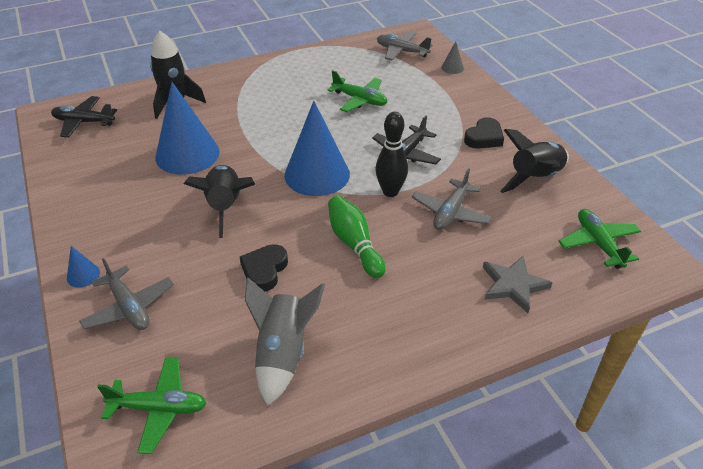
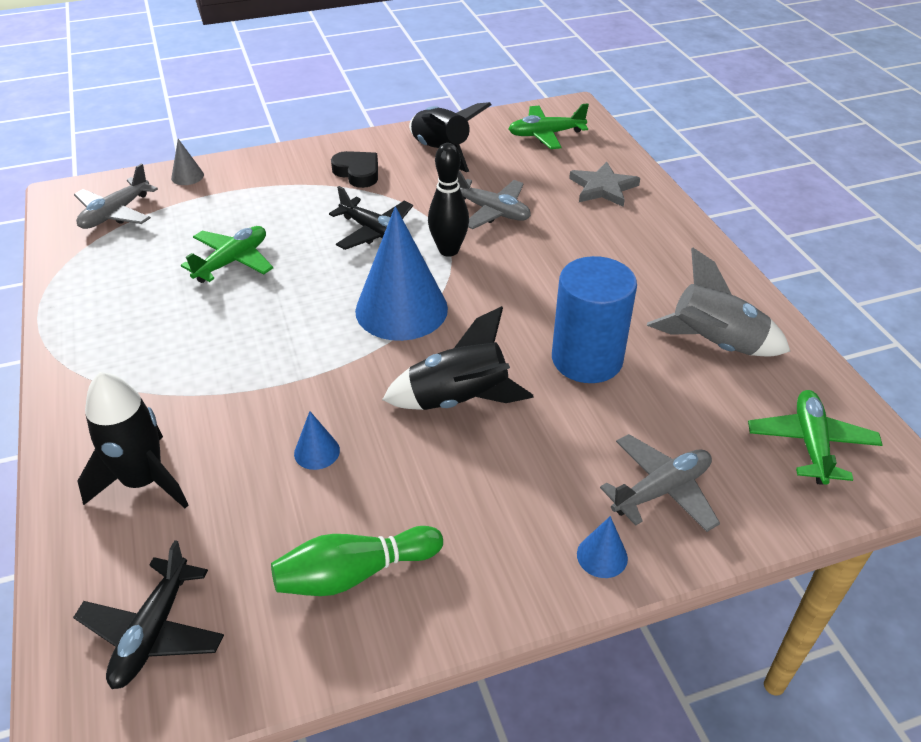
camera: 85 degrees left, 0 degrees up
blue cone [155,82,220,175] -> blue cone [294,411,340,470], size x0.42
black heart [240,244,288,291] -> blue cylinder [552,256,637,383]
green bowling pin [328,195,386,278] -> green bowling pin moved to [271,526,443,596]

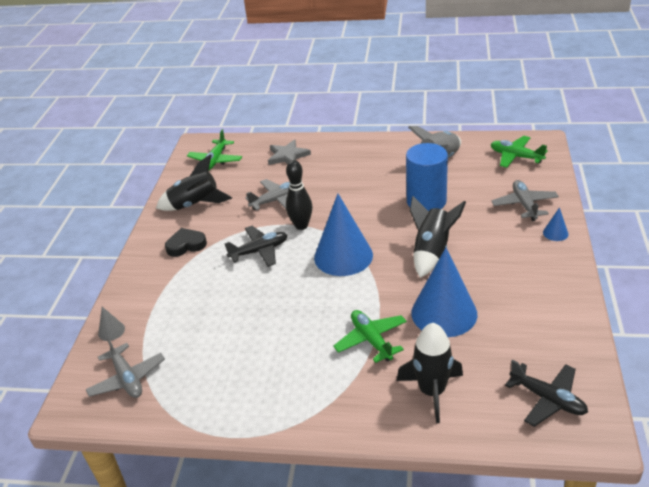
camera: 60 degrees left, 5 degrees down
green plane [181,226,273,283] -> green plane moved to [333,310,407,363]
green bowling pin [271,526,443,596] -> none
blue cone [294,411,340,470] -> blue cone [411,248,477,337], size x2.39

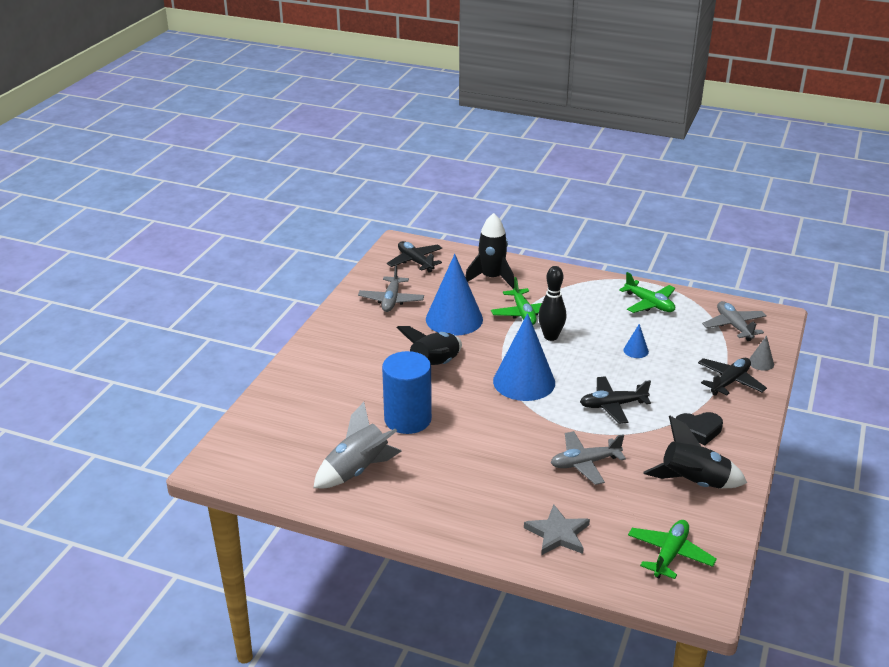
camera: 170 degrees left, 5 degrees down
black bowling pin [286,160,313,230] -> black bowling pin moved to [538,266,566,341]
green plane [491,136,548,168] -> green plane moved to [619,272,675,313]
grey plane [492,180,559,221] -> grey plane moved to [358,265,424,312]
blue cone [543,207,569,241] -> blue cone moved to [624,324,649,358]
none -> black plane [698,358,767,396]

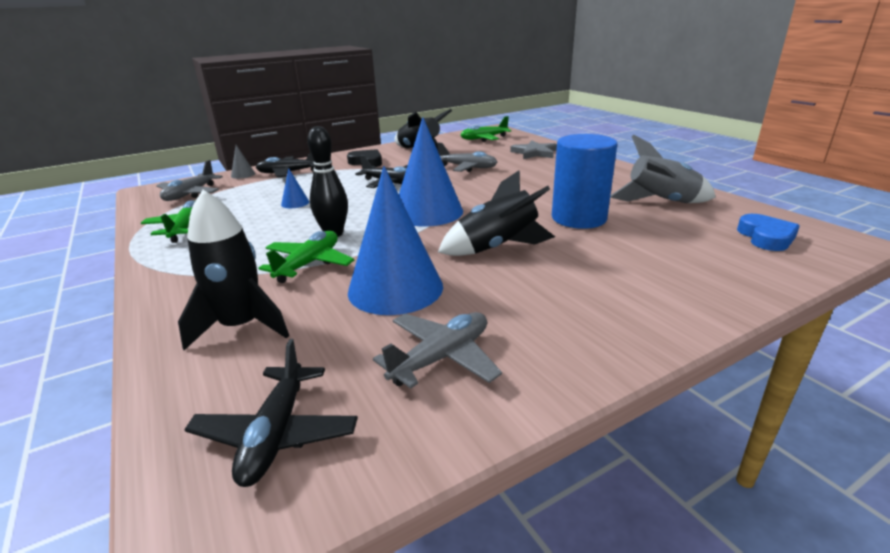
camera: 140 degrees left, 5 degrees down
none -> blue heart [737,214,800,251]

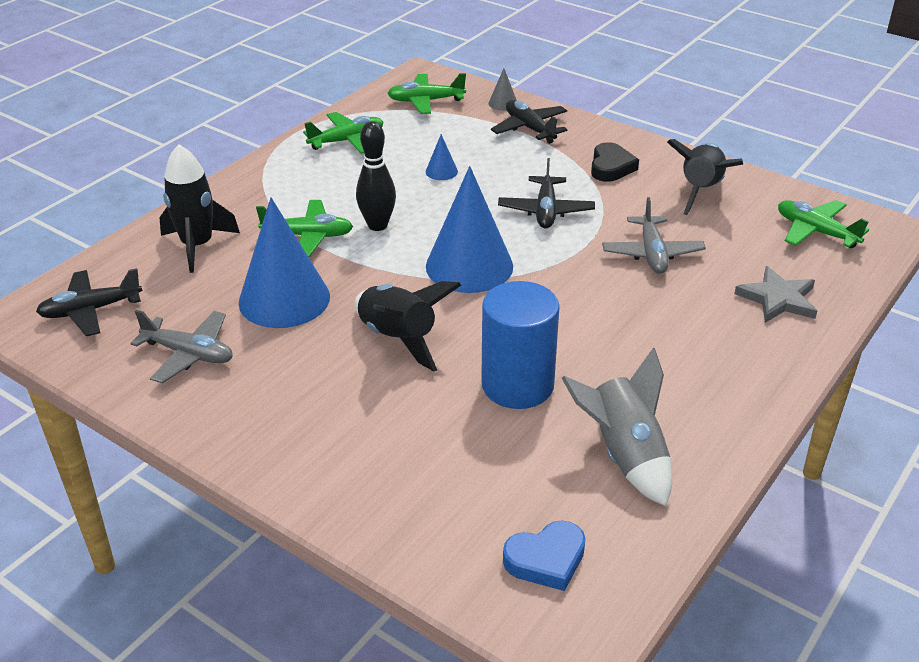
camera: 65 degrees right, 10 degrees up
grey plane [156,160,223,201] -> green plane [387,73,466,114]

